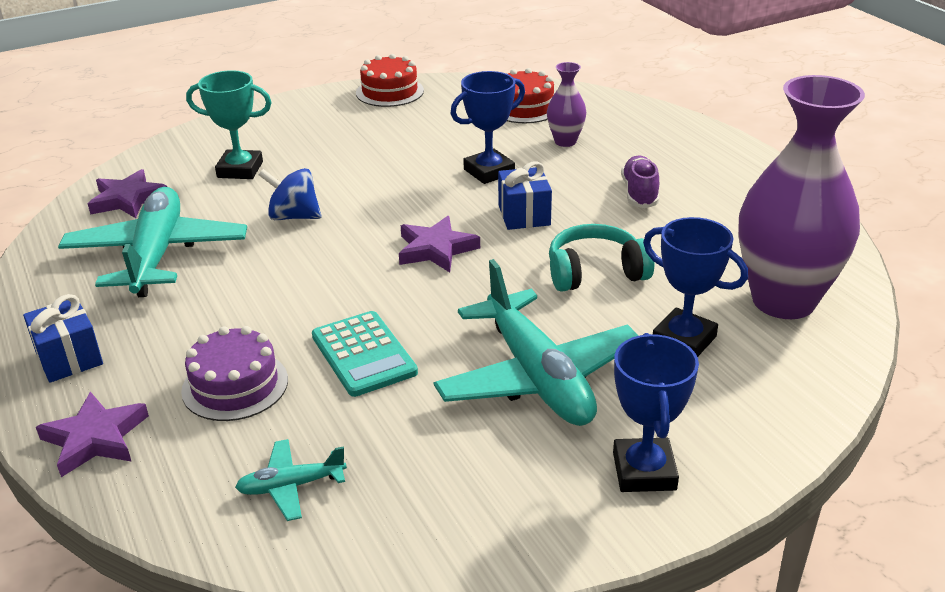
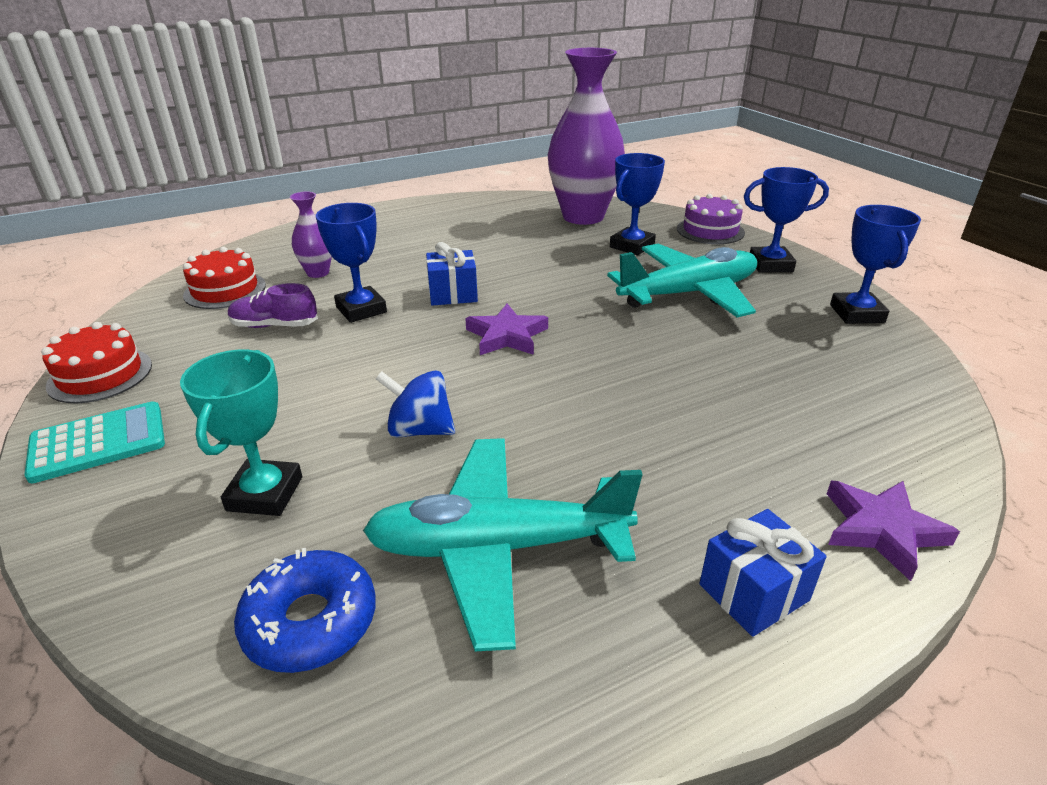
camera: 90 degrees left, 0 degrees up
purple star [88,169,167,218] -> blue donut [234,548,376,673]
purple cake [181,326,288,421] -> purple cake moved to [677,194,745,244]
turquoise plane [235,439,347,521] -> none
blue spinning top [259,168,321,220] -> blue spinning top turned 90 degrees clockwise [376,370,455,437]
turquoise calculator [312,311,418,397] -> turquoise calculator moved to [24,401,165,483]
turquoise headphones [549,224,654,292] -> none
purple shoe [621,156,659,208] -> purple shoe moved to [228,283,318,328]
none -> blue trophy [830,205,921,324]

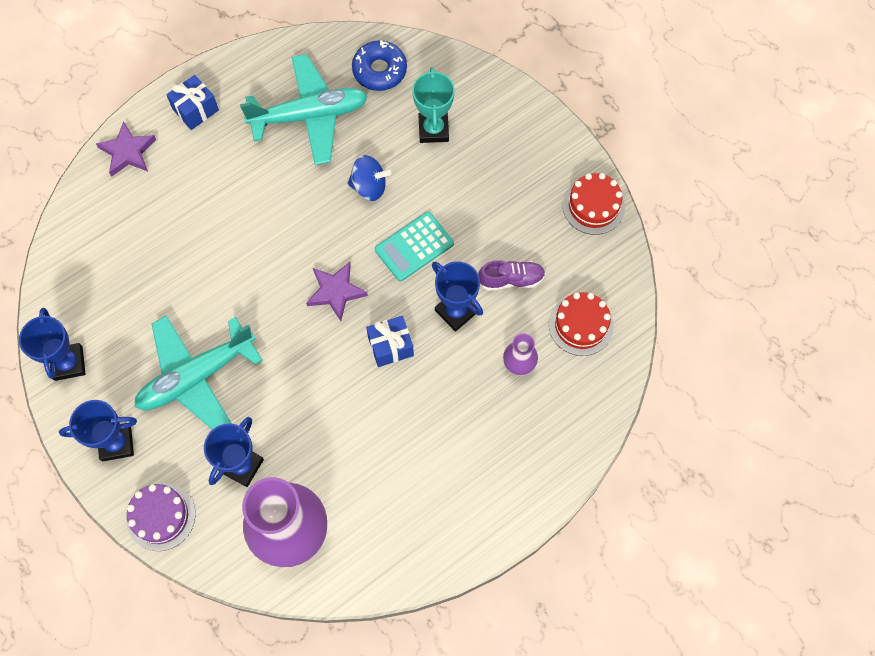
camera: 170 degrees right, 35 degrees up
turquoise calculator [24,401,165,483] -> turquoise calculator moved to [375,212,454,281]

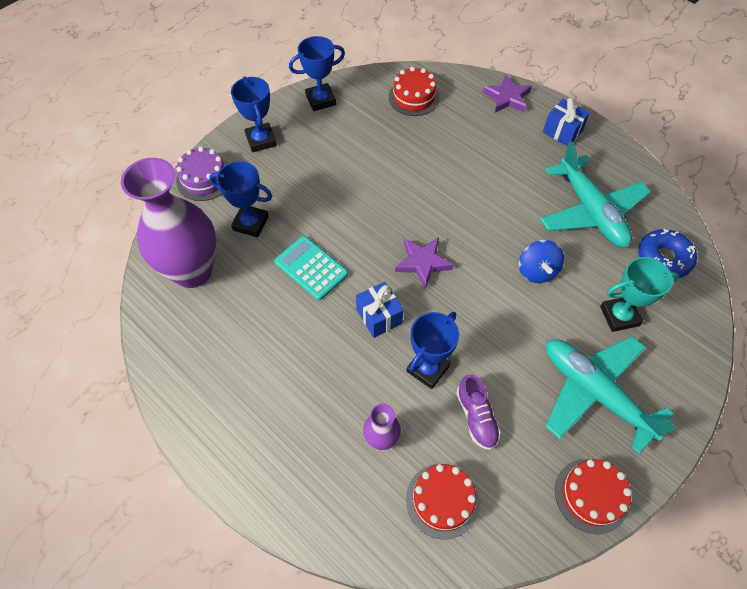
camera: 80 degrees right, 10 degrees down
turquoise plane [134,316,263,430] -> turquoise plane moved to [545,336,676,454]
turquoise calculator [375,212,454,281] -> turquoise calculator moved to [274,236,348,300]
none -> red cake [389,67,439,116]

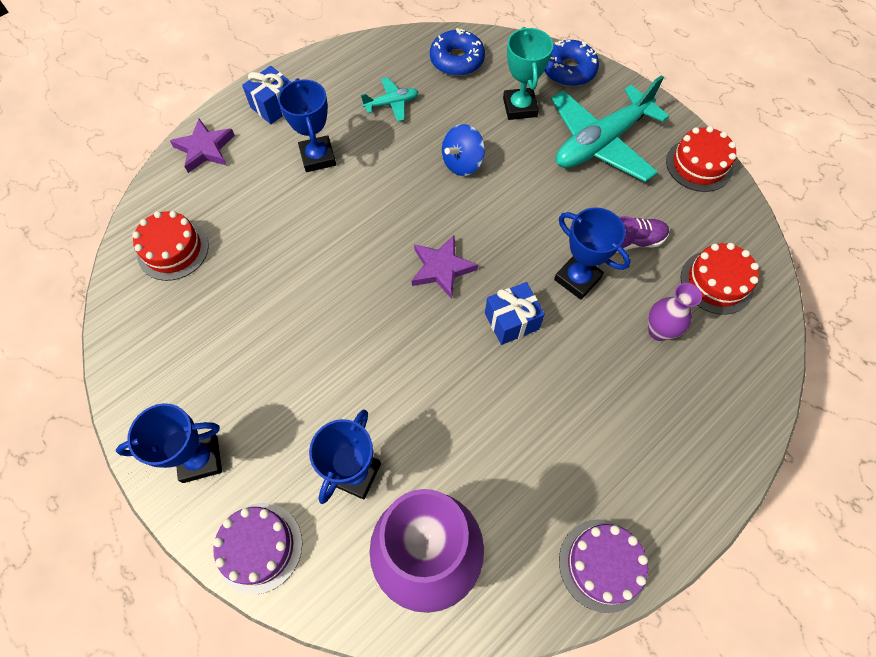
camera: 85 degrees left, 5 degrees up
turquoise calculator [274,236,348,300] -> none
blue trophy [289,36,345,111] -> blue trophy moved to [278,78,336,172]
blue spinning top [519,240,564,283] -> blue spinning top turned 135 degrees clockwise [442,124,485,176]
turquoise plane [540,141,651,248] -> turquoise plane [361,77,418,122], size x0.46
none -> blue donut [544,40,599,86]
none -> purple cake [559,519,648,613]

